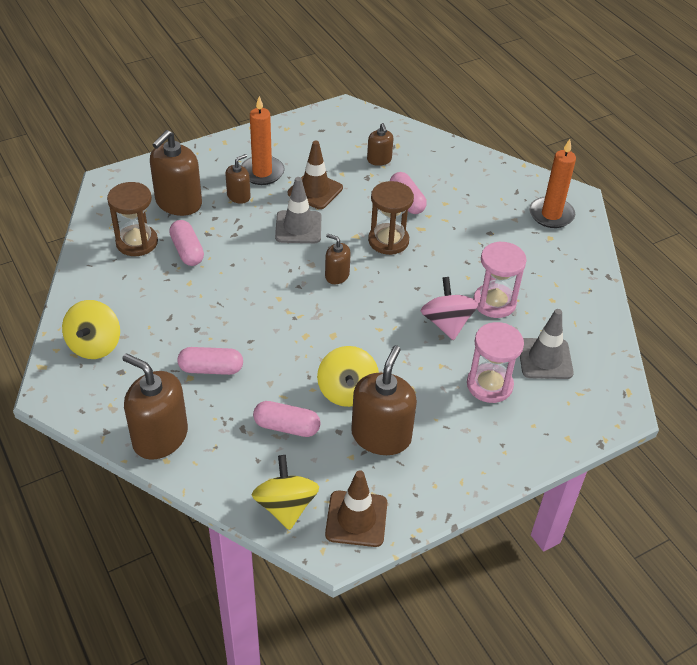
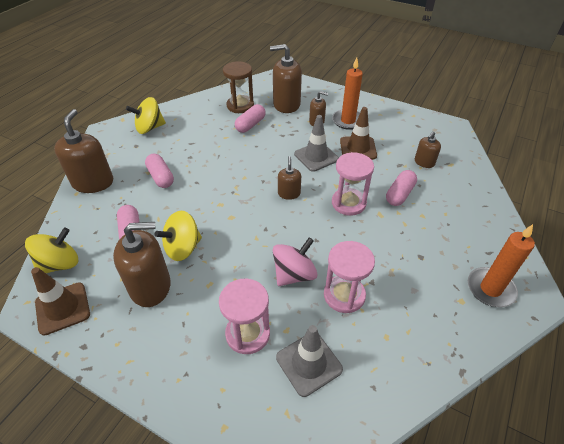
camera: 60 degrees right, 0 degrees up
brown hourglass [368,181,414,255] -> pink hourglass [332,152,374,216]

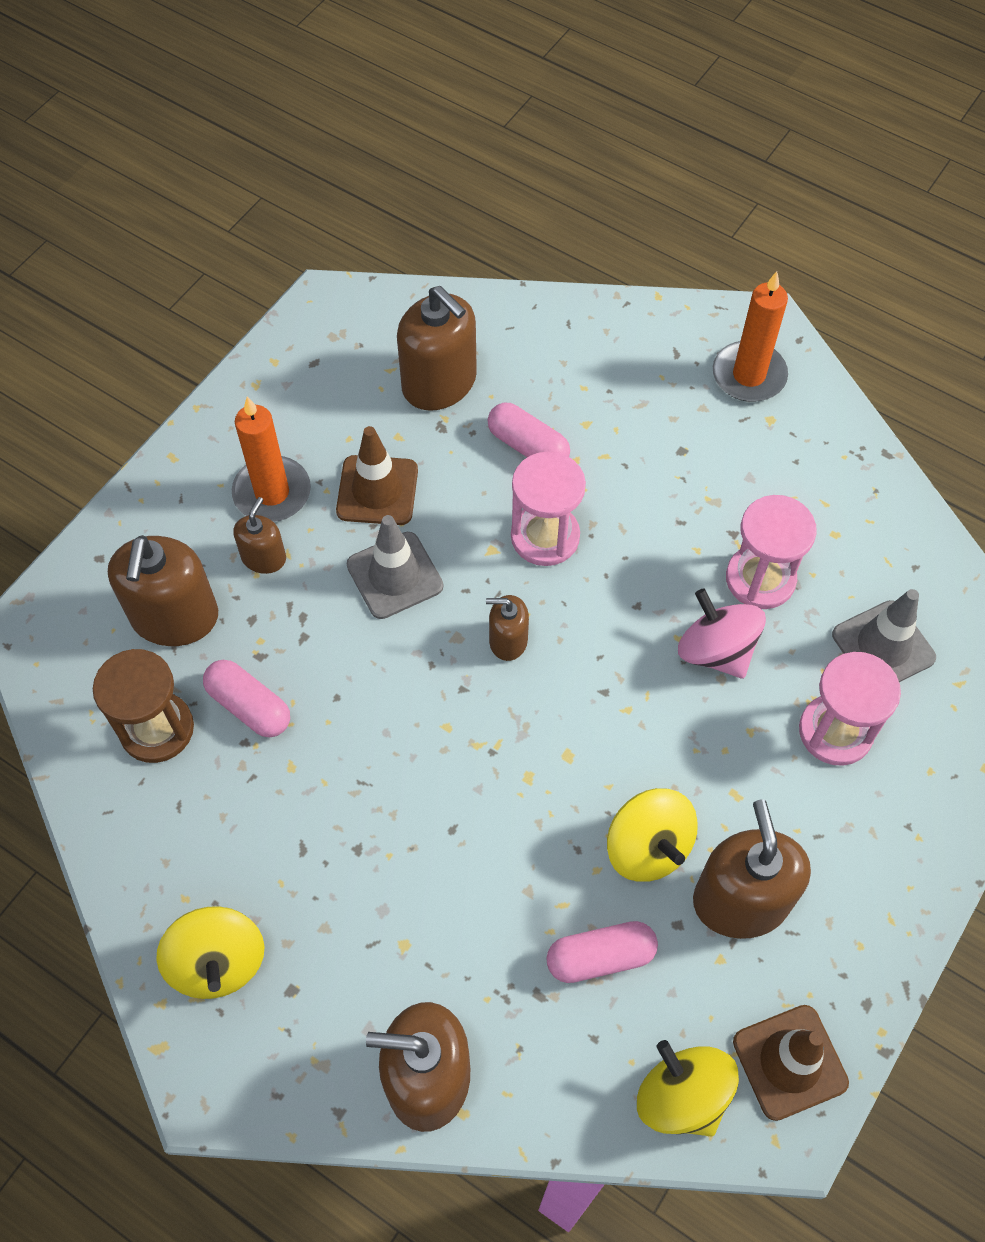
camera: 85 degrees left, 15 degrees up
pink capsule [145,154,174,188] -> none
brown soap dispenser [415,131,441,168] -> brown soap dispenser [397,286,477,411], size x1.87

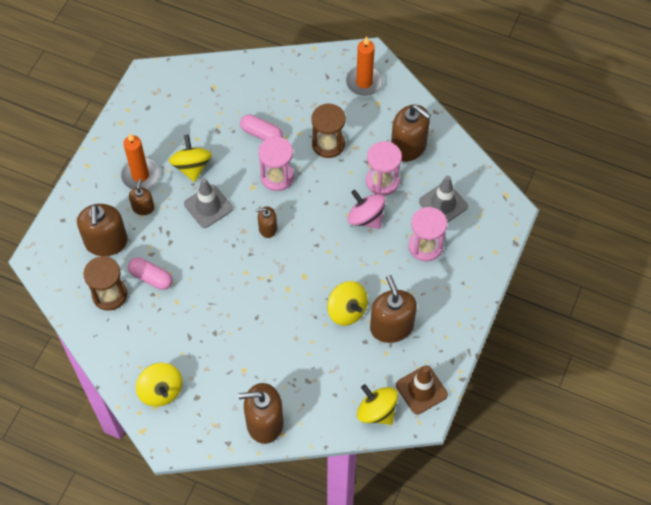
camera: 10 degrees left, 0 degrees up
brown traffic cone [336,426,418,525] -> yellow spinning top [169,135,212,182]
brown soap dispenser [397,286,477,411] -> brown soap dispenser moved to [391,105,431,162]
pink capsule [546,921,658,983] -> none
none -> brown hourglass [311,104,346,158]

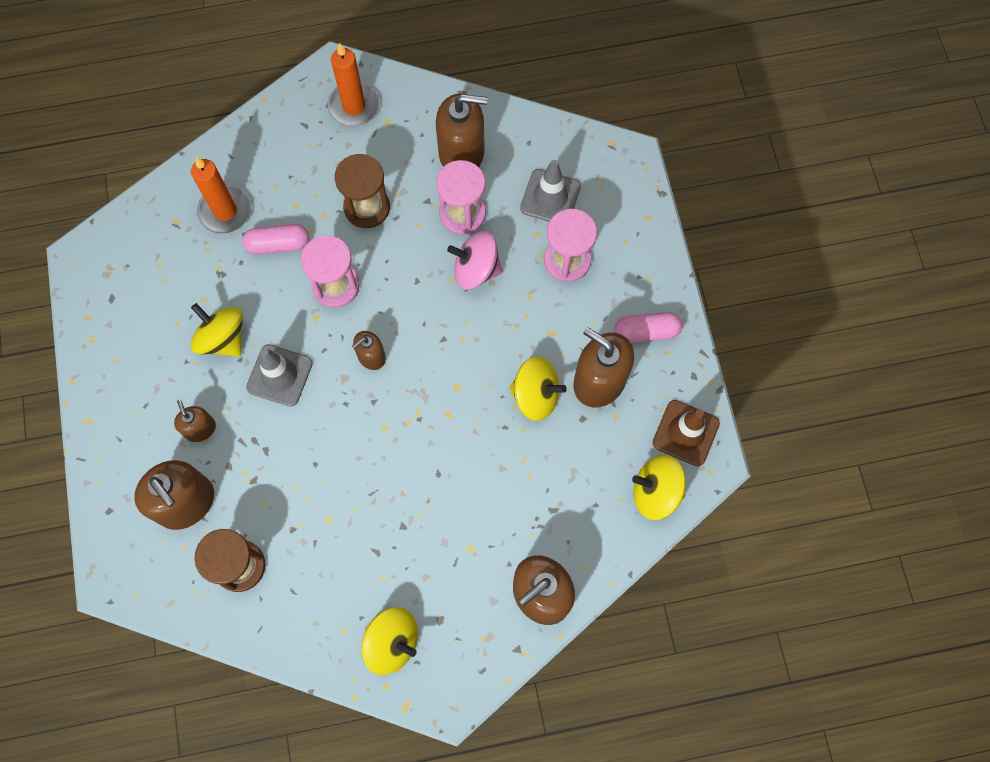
camera: 35 degrees left, 10 degrees up
orange candle [121,133,160,190] -> orange candle moved to [191,157,251,233]
pink capsule [128,257,173,290] -> pink capsule moved to [614,312,682,343]

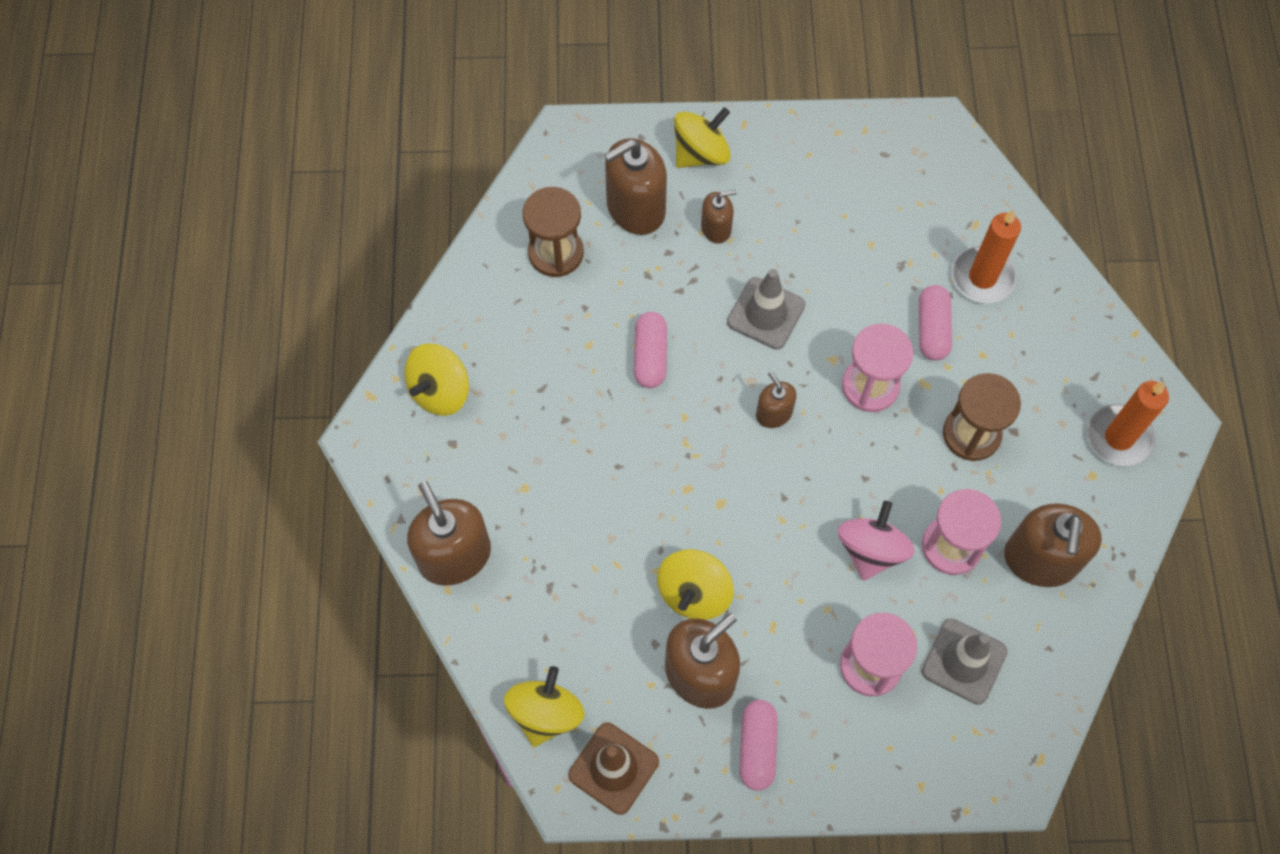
camera: 100 degrees right, 5 degrees down
yellow spinning top [191,303,243,357] -> yellow spinning top moved to [674,107,731,168]
none -> pink capsule [634,312,667,388]

